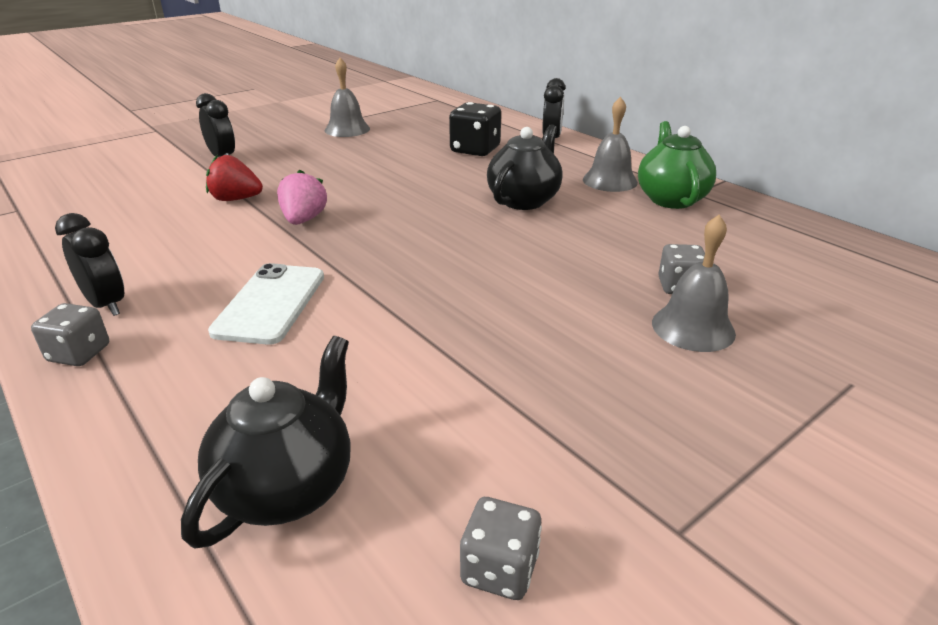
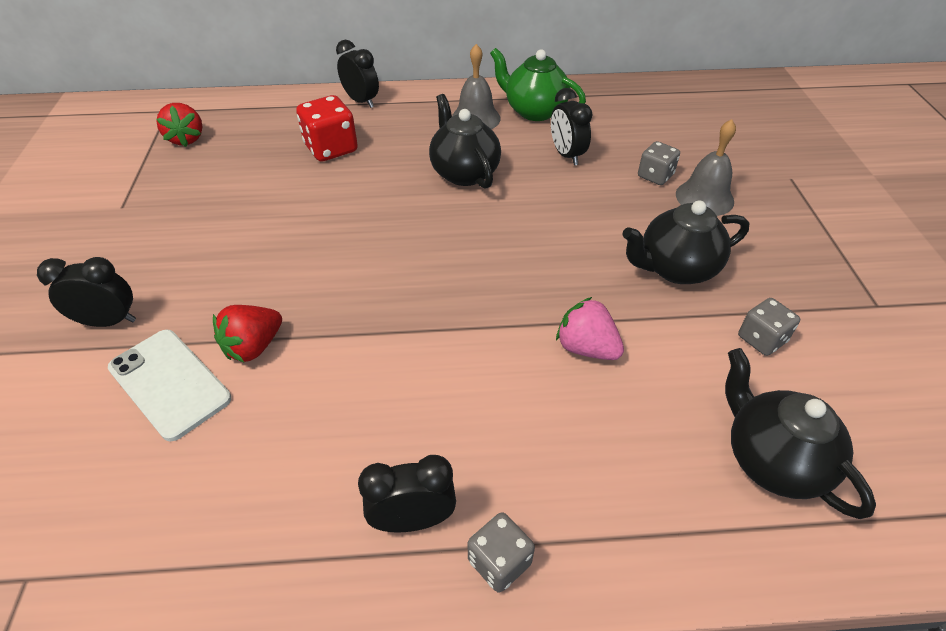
camera: 55 degrees left, 15 degrees up
white phone [208,263,324,345] -> white phone moved to [108,330,232,442]
pink strawberry [277,169,327,225] -> pink strawberry moved to [556,297,624,360]
grey bell [325,58,370,137] -> none
black dice [449,102,501,156] -> red dice [296,95,358,161]
grey dice [460,497,542,600] -> grey dice moved to [738,298,800,356]
none -> red strawberry [156,103,202,147]
none -> black clock [551,88,593,165]
none -> black teapot [623,200,749,284]

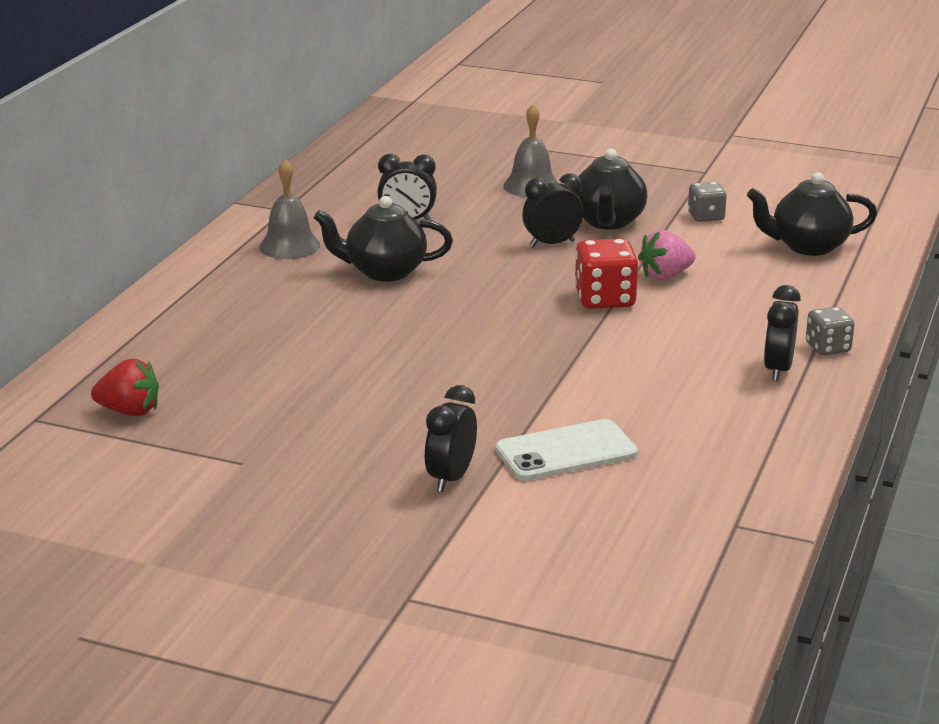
camera: 65 degrees left, 20 degrees down
red strawberry [213,305,282,362] -> none
red dice [296,95,358,161] -> red dice moved to [574,239,638,309]
black clock [336,40,379,108] -> black clock moved to [522,173,583,247]
green teapot [490,48,586,121] -> none
grey dice [638,141,680,185] -> none

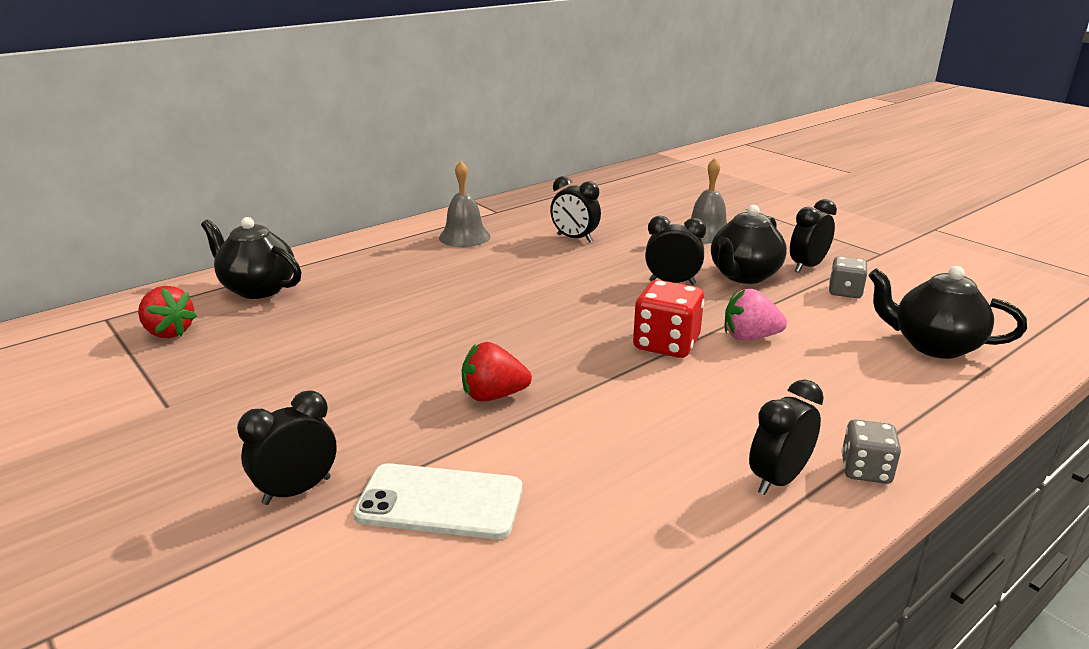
camera: 30 degrees right, 0 degrees up
black teapot [314,196,453,282] -> black teapot moved to [201,217,301,299]
none -> red strawberry [462,342,532,402]
none -> black clock [790,199,837,273]

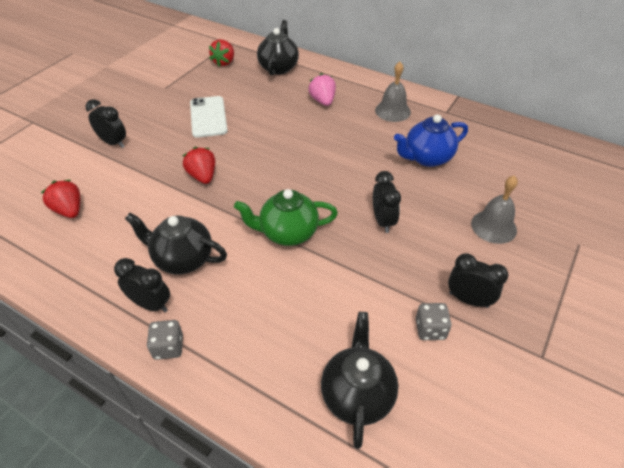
camera: 70 degrees right, 20 degrees up
white phone [353,463,522,539] -> white phone moved to [190,96,228,138]
black clock [550,176,601,243] -> blue teapot [394,114,468,167]
red dice [633,280,704,358] -> green teapot [234,189,338,246]
black teapot [711,205,787,284] -> black teapot moved to [125,213,227,274]
pink strawberry [725,289,787,341] -> pink strawberry moved to [309,73,336,106]
none -> red strawberry [41,180,80,218]

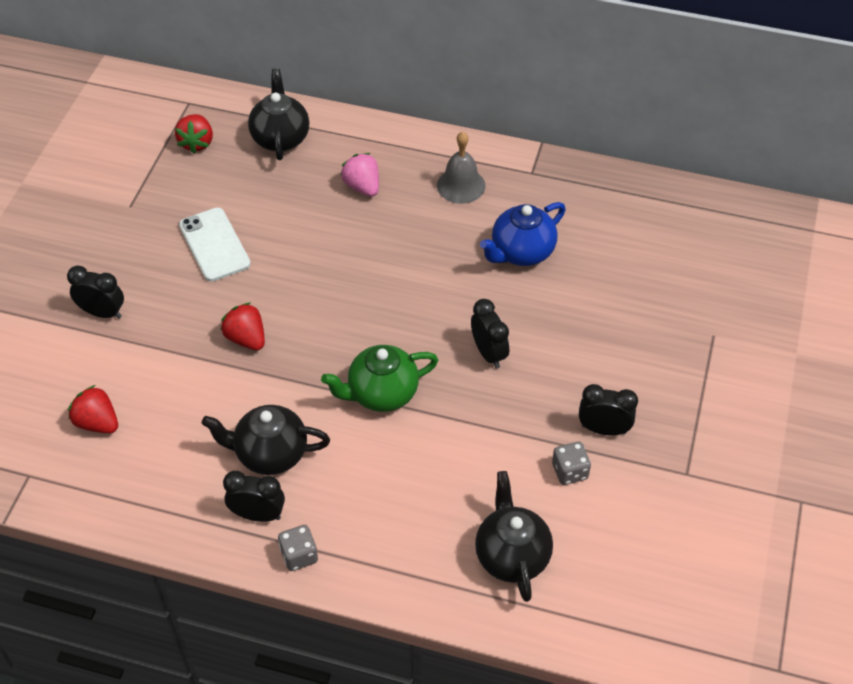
camera: 15 degrees left, 5 degrees up
grey bell [471,176,518,244] -> none

